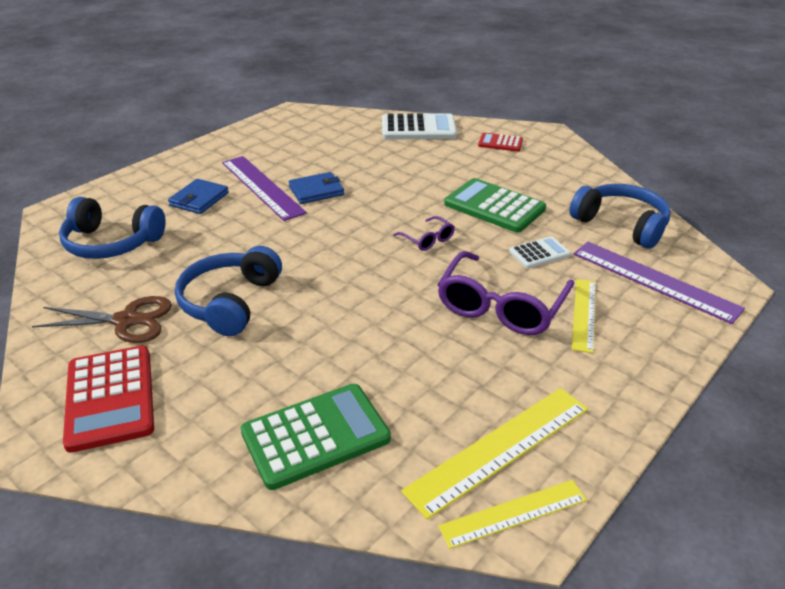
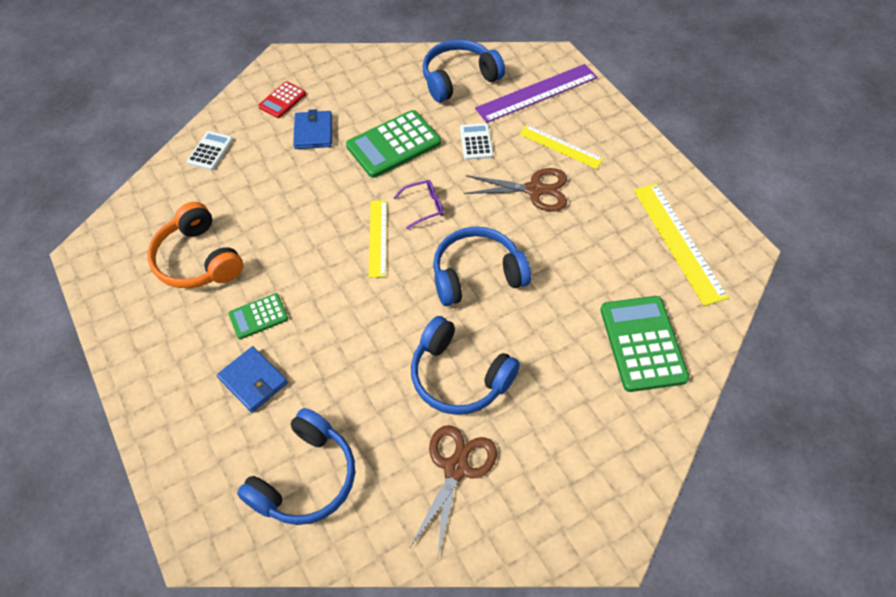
camera: 70 degrees left, 20 degrees up
red calculator [63,346,154,453] -> none
purple ruler [222,156,307,221] -> green calculator [228,293,288,339]
blue wallet [289,172,344,204] -> blue wallet moved to [293,109,332,149]
white calculator [382,113,457,140] -> white calculator [187,131,233,170], size x0.55
purple glasses [437,251,574,335] -> brown scissors [464,168,567,212]
yellow ruler [438,480,587,549] -> yellow ruler moved to [369,200,387,278]
none -> orange headphones [148,202,243,288]
none -> blue headphones [433,226,531,306]

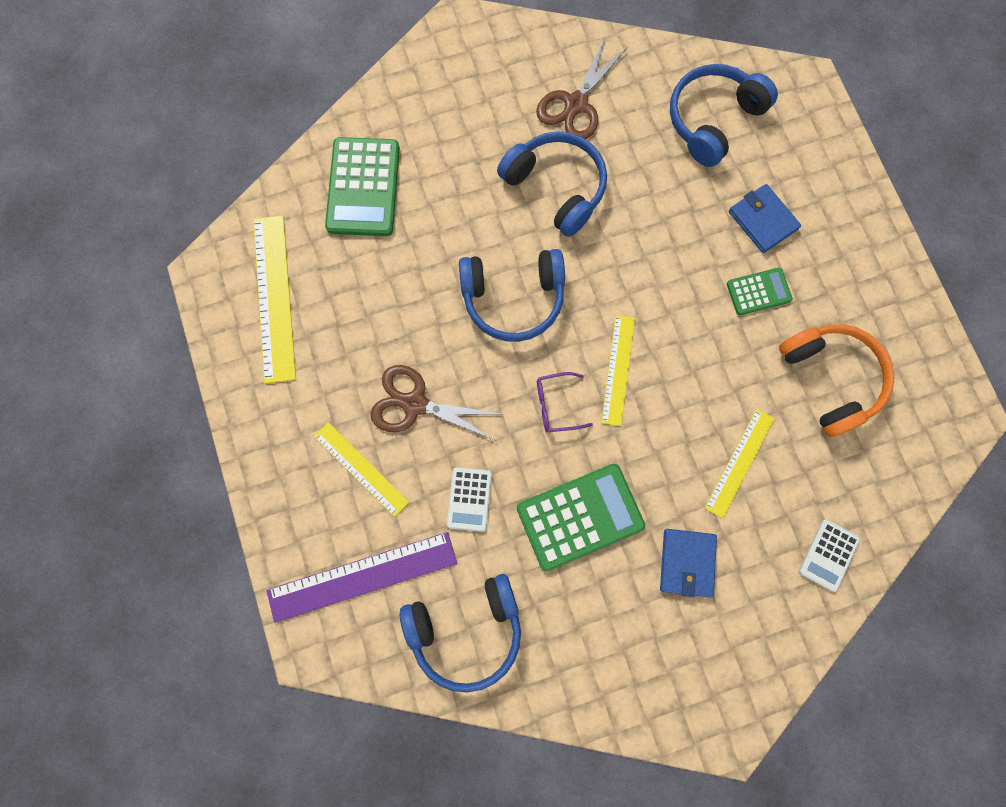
camera: 170 degrees left, 20 degrees up
red calculator [258,81,306,118] -> none
none -> yellow ruler [705,409,775,519]

